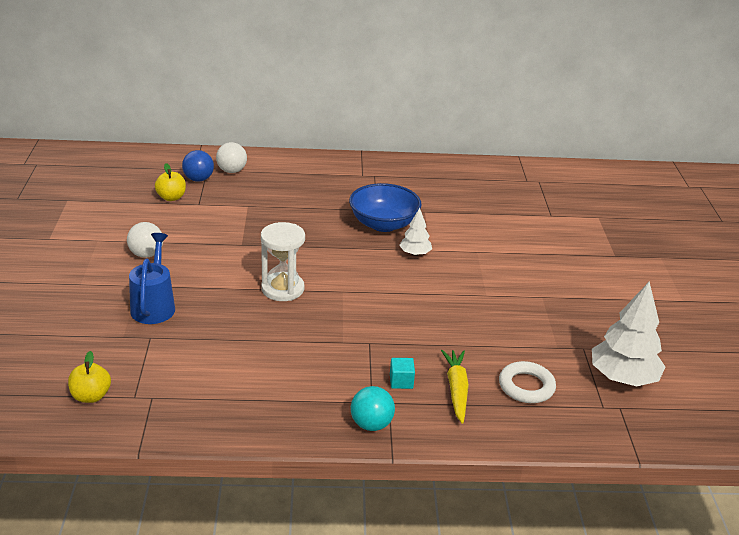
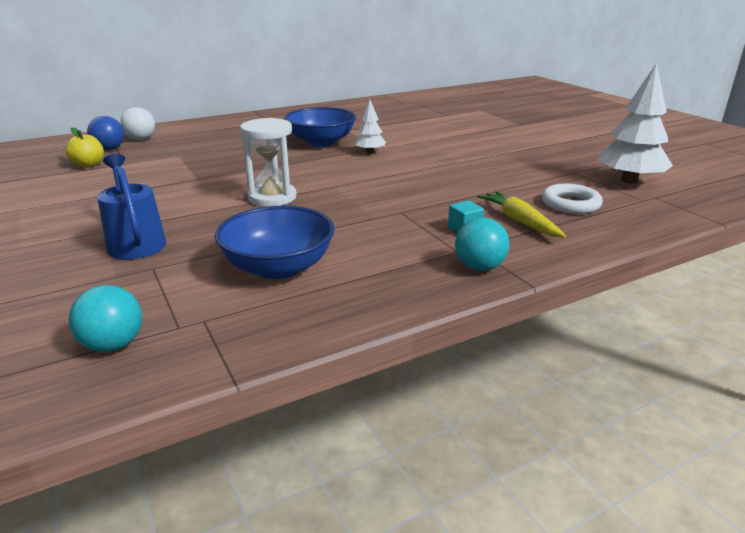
camera: 25 degrees left, 5 degrees down
yellow apple [68,351,111,403] -> turquoise ball [69,285,142,352]
white ball [127,222,163,258] -> none
none -> blue bowl [215,206,335,279]

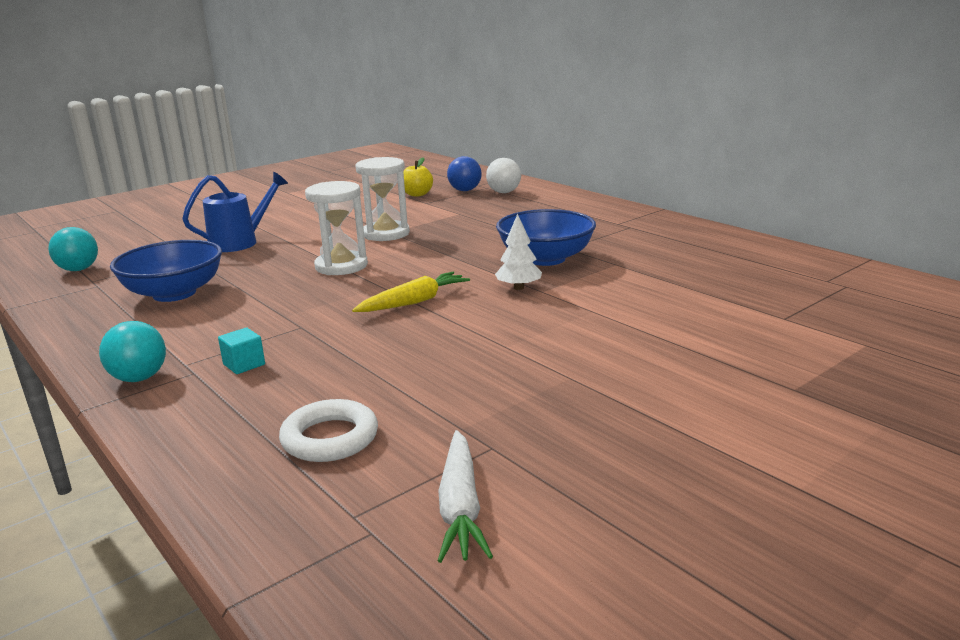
camera: 80 degrees right, 5 degrees down
yellow carrot [477,191,566,238] -> yellow carrot moved to [352,272,470,312]
white tree [598,63,673,184] -> white carrot [438,430,493,563]
none -> white hourglass [355,157,410,241]

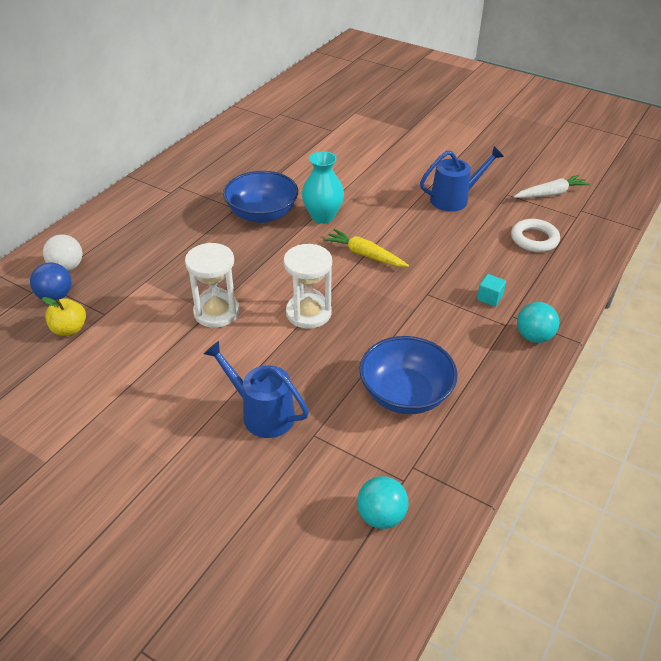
camera: 110 degrees left, 20 degrees up
white tree [495,214,542,290] -> turquoise vase [302,151,344,224]
none -> blue watering can [420,146,504,211]

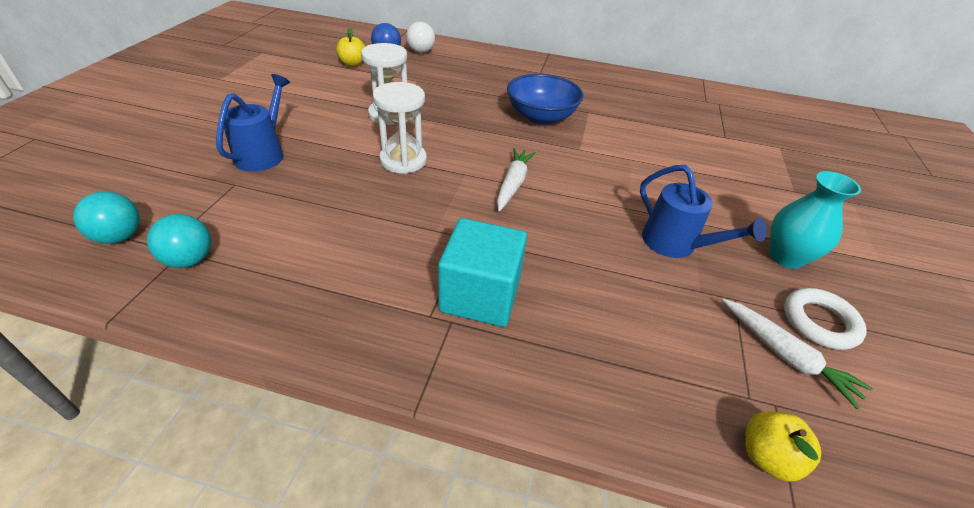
camera: 70 degrees right, 0 degrees up
turquoise vase [302,151,344,224] -> turquoise vase moved to [769,171,861,269]
yellow carrot [323,229,409,267] -> white carrot [497,148,536,211]
blue bowl [359,336,458,414] -> none
turquoise cube [477,274,506,307] -> turquoise cube [438,218,527,327], size x2.37
white ring [511,219,560,252] -> white ring moved to [784,288,867,350]
turquoise ball [517,302,559,343] -> turquoise ball moved to [147,214,211,268]
none -> yellow apple [745,411,821,482]

